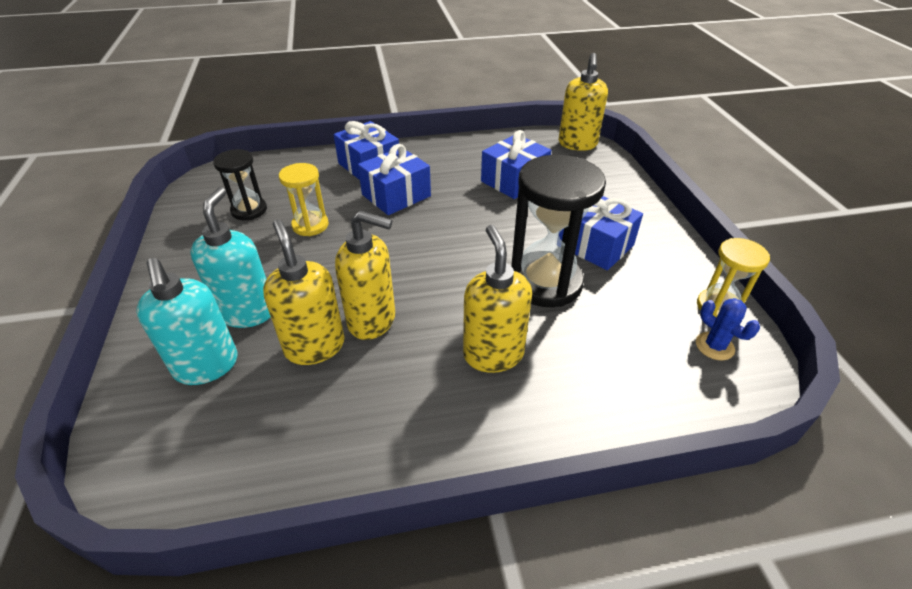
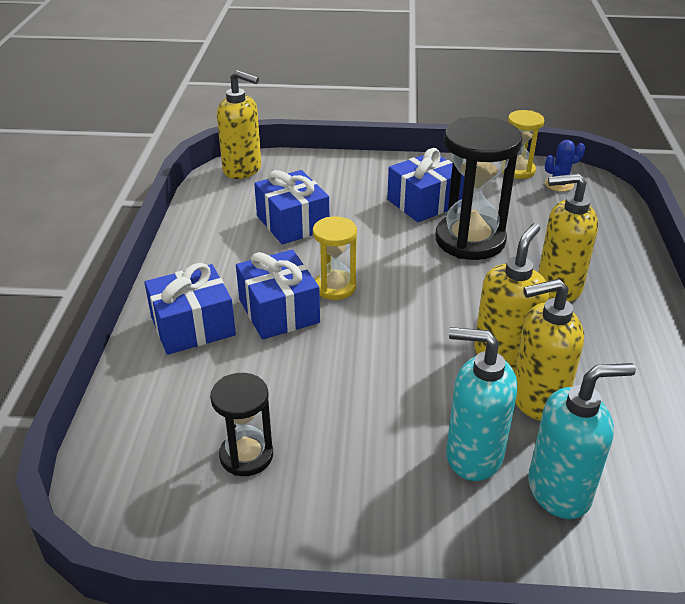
camera: 75 degrees left, 5 degrees down
yellow hourglass [279,163,329,236] -> yellow hourglass moved to [313,217,357,300]

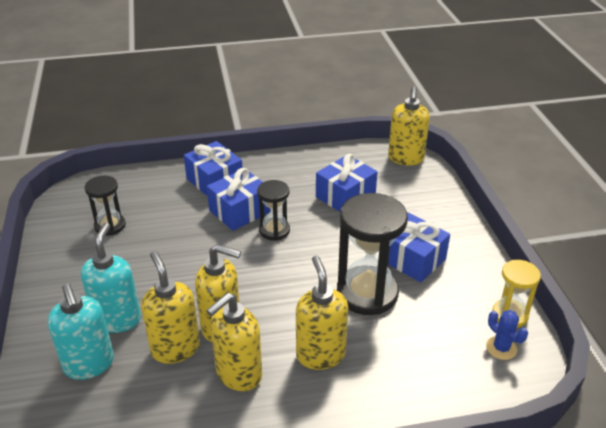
camera: 75 degrees right, 0 degrees up
yellow hourglass [313,217,357,300] -> black hourglass [257,180,290,241]
none -> yellow soap dispenser [206,293,262,391]

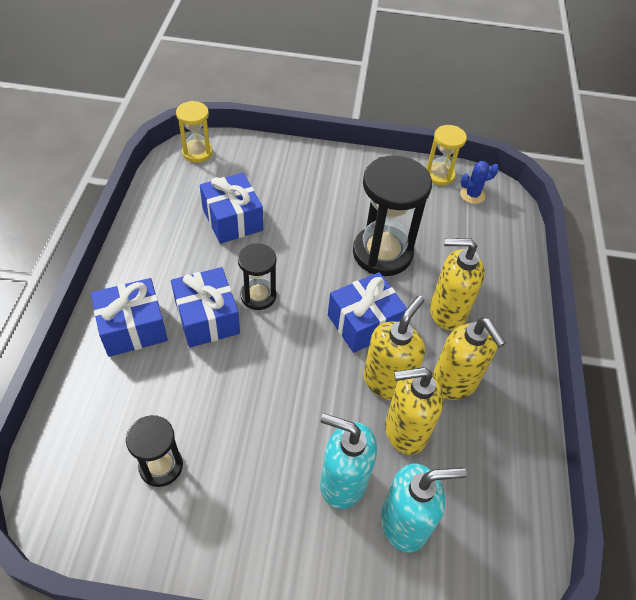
camera: 75 degrees left, 15 degrees up
yellow soap dispenser [388,86,430,166] -> yellow hourglass [176,101,213,163]
blue gift [388,213,450,282] -> blue gift moved to [328,272,407,353]

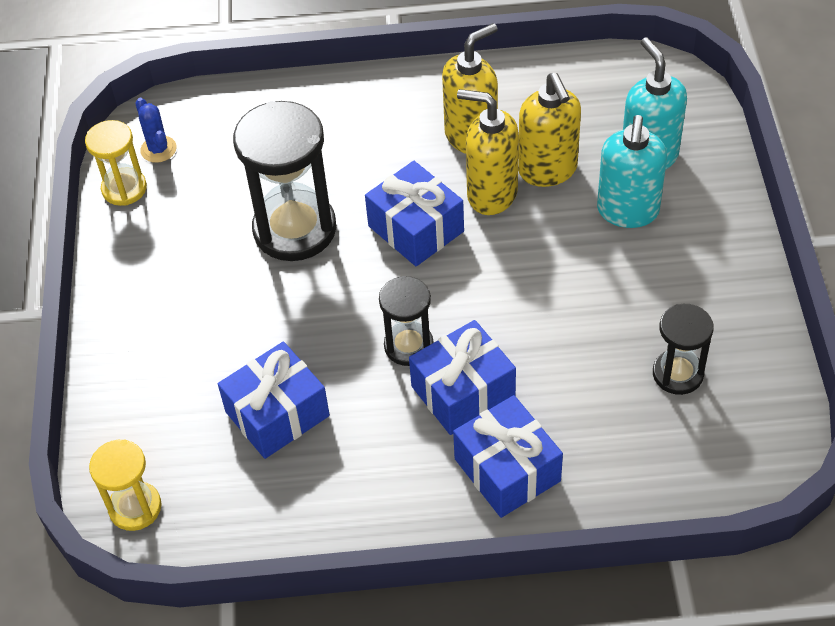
camera: 95 degrees left, 0 degrees up
yellow soap dispenser [430,238,485,330] -> none

